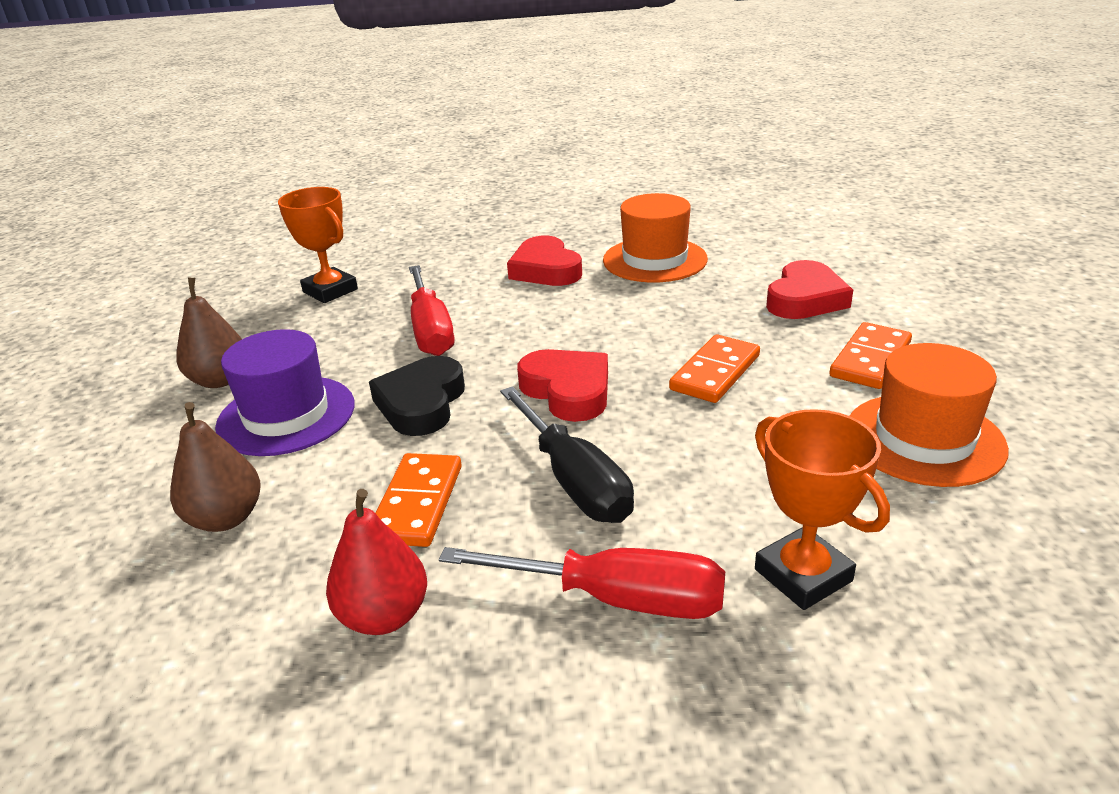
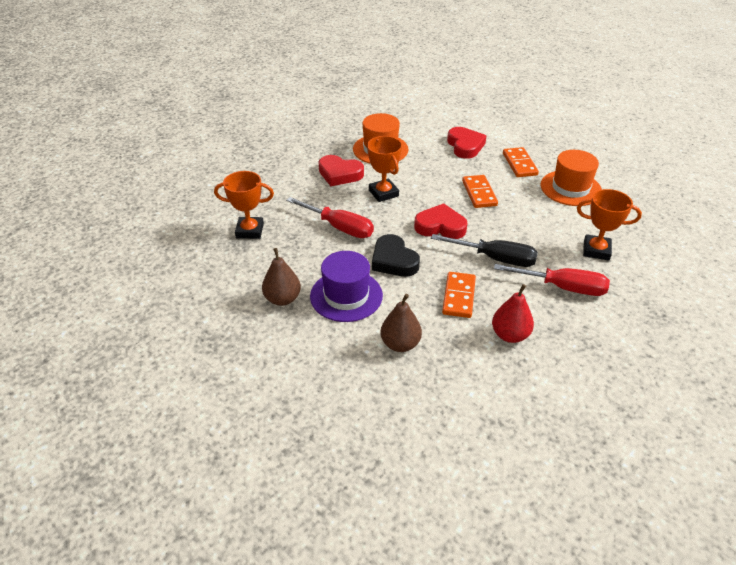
camera: 45 degrees left, 10 degrees up
orange domino [376,453,462,547] -> orange domino turned 45 degrees clockwise [442,272,476,318]
red screwdriver [439,547,725,619] -> red screwdriver turned 45 degrees clockwise [494,264,610,296]
none -> orange trophy [367,136,402,202]

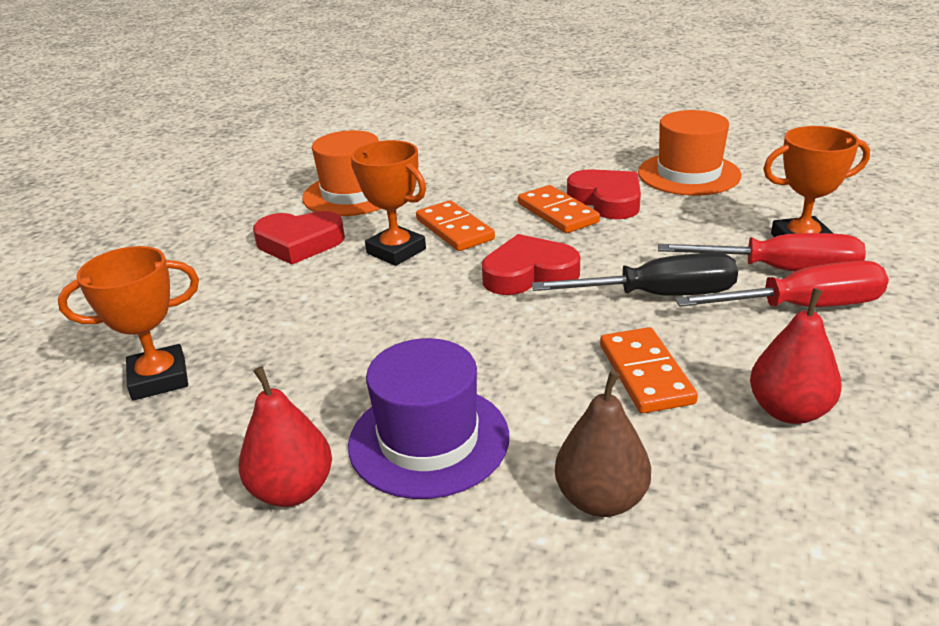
camera: 20 degrees left, 10 degrees down
brown pear [262,248,301,306] -> red pear [239,366,332,507]
red screwdriver [286,197,374,238] -> red screwdriver moved to [658,233,866,271]
black heart [372,234,420,277] -> none
red heart [447,127,486,159] -> red heart moved to [567,169,641,219]
orange domino [503,147,539,177] -> orange domino moved to [416,200,495,251]

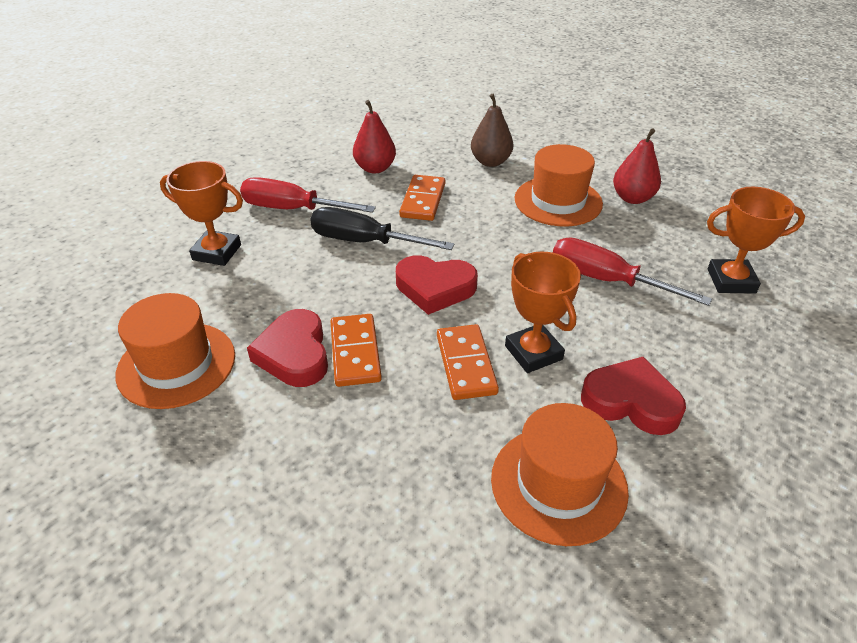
camera: 160 degrees left, 10 degrees up
purple hat [348,338,509,499] -> orange hat [514,144,603,227]
red screwdriver [658,233,866,271] -> red screwdriver moved to [553,237,712,306]

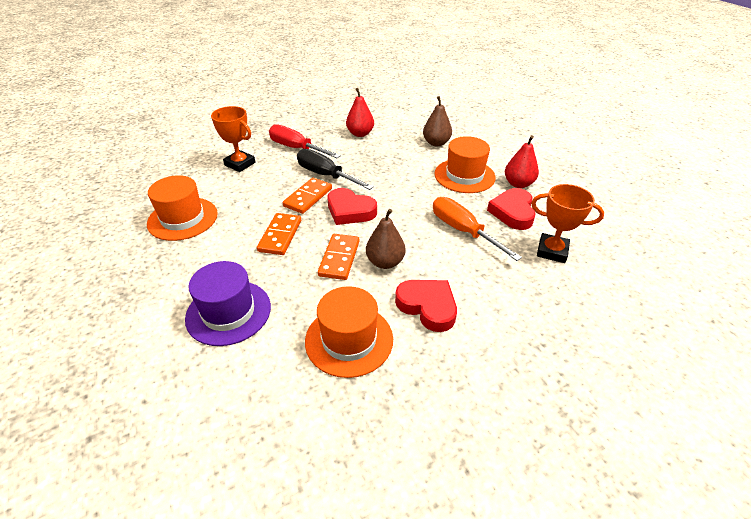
camera: 20 degrees right, 0 degrees up
red heart [247,309,328,387] -> red heart moved to [487,188,536,230]
orange domino [399,175,445,221] -> orange domino moved to [283,178,332,214]
orange trophy [505,251,581,373] -> brown pear [366,209,406,269]
red screwdriver [553,237,712,306] -> orange screwdriver [433,197,522,261]
none -> purple hat [185,261,271,346]

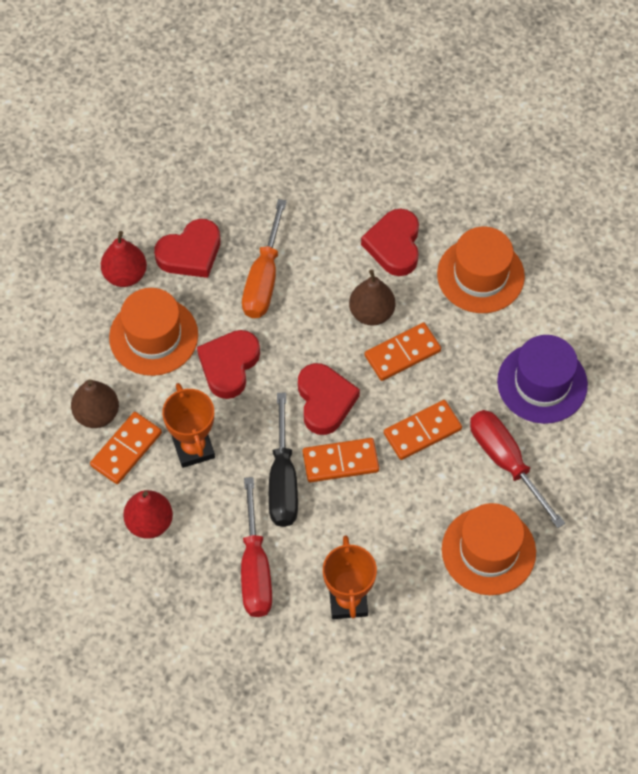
camera: 130 degrees left, 20 degrees up
orange trophy [531,184,604,263] -> orange trophy moved to [162,383,215,468]
none -> orange domino [90,412,162,484]
none -> red heart [197,330,260,399]
none -> red screwdriver [470,410,565,528]

